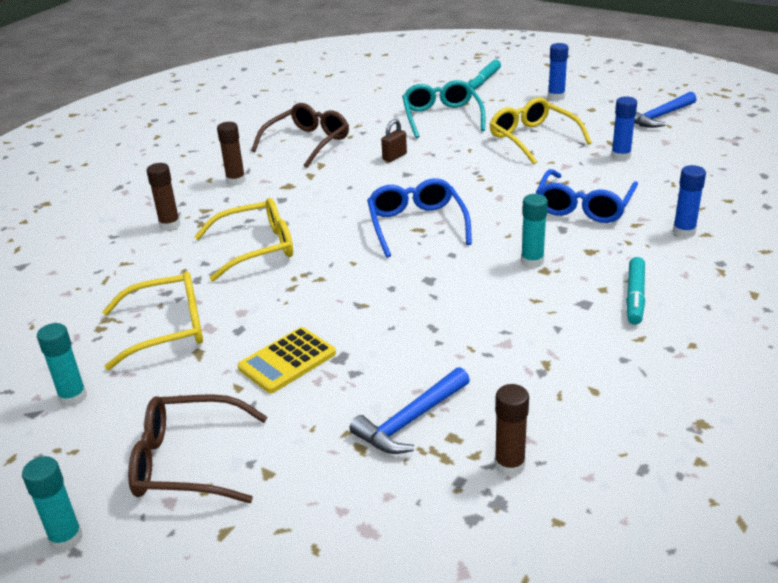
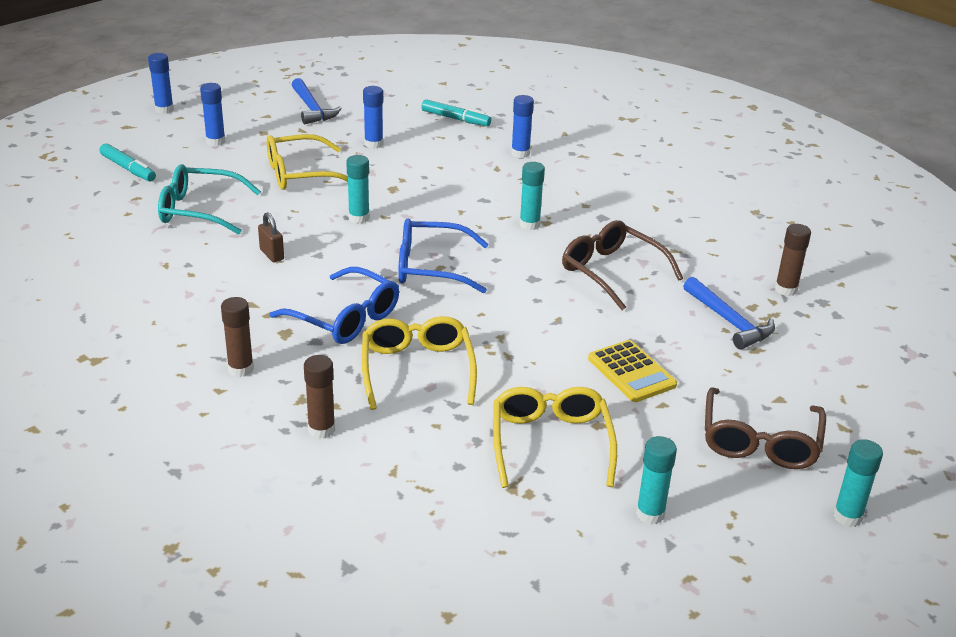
camera: 80 degrees left, 0 degrees up
brown glasses [251,103,349,168] -> brown glasses moved to [562,220,683,310]
blue glasses [536,169,638,223] -> blue glasses moved to [270,267,399,344]
turquoise marker [626,257,645,325] -> turquoise marker moved to [422,99,491,126]
none -> blue glue stick [148,53,174,114]
none -> turquoise glue stick [346,155,370,224]

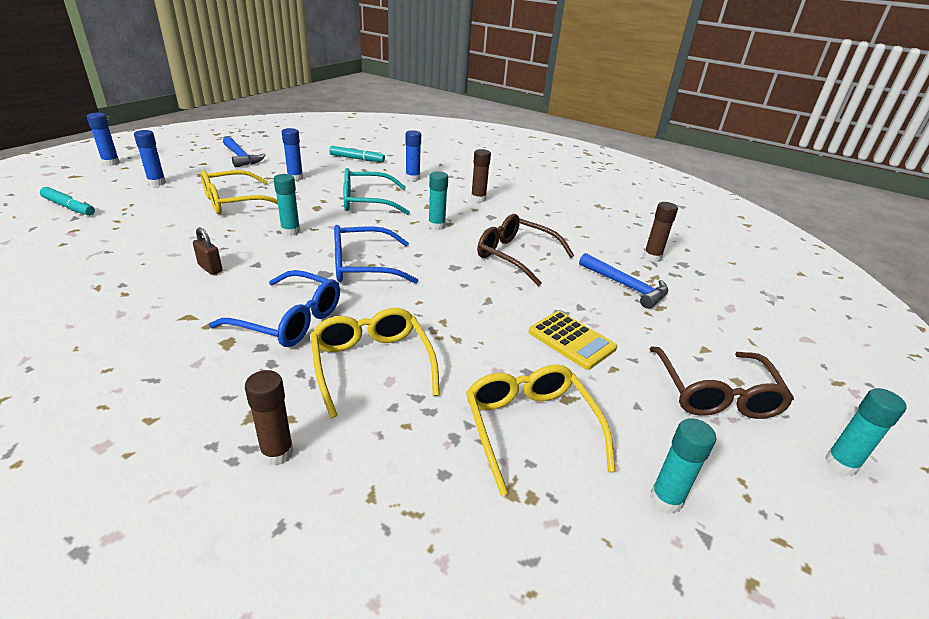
camera: 15 degrees left, 0 degrees up
turquoise glasses [158,164,261,234] -> turquoise glasses moved to [343,168,410,215]
brown glue stick [221,297,254,377] -> brown glue stick moved to [471,149,491,202]

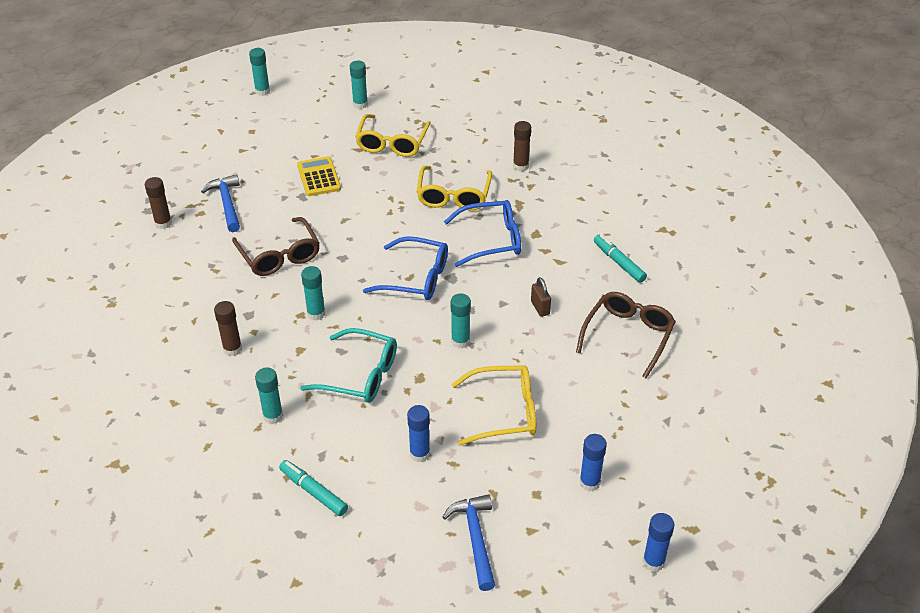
camera: 150 degrees left, 10 degrees up
turquoise marker [40,187,95,216] -> turquoise marker moved to [594,235,647,283]
blue glasses [209,270,340,347] -> blue glasses turned 120 degrees clockwise [444,200,521,267]
blue glue stick [406,130,421,181] -> turquoise glue stick [255,367,283,424]
brown glasses [650,346,794,419] -> brown glasses moved to [576,292,676,378]

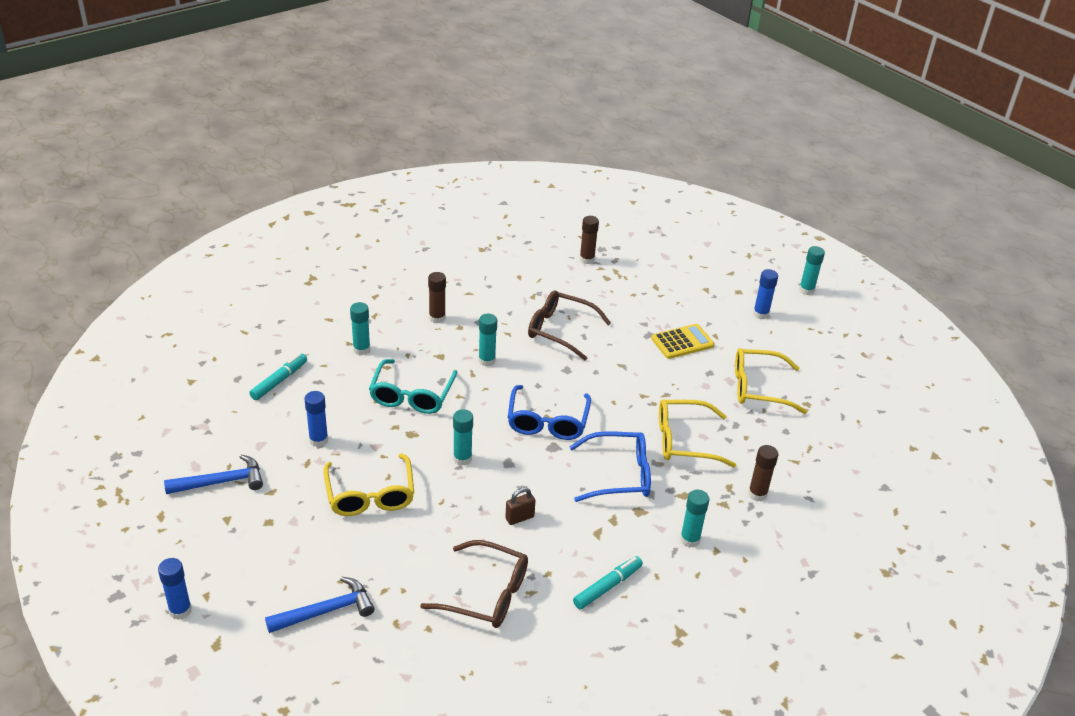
camera: 80 degrees right, 5 degrees down
blue hammer [201,174,240,232] -> blue hammer moved to [265,577,375,633]
brown glasses [232,217,320,276] -> brown glasses turned 60 degrees clockwise [528,290,611,361]
turquoise glue stick [350,61,368,109] -> turquoise glue stick moved to [680,490,709,548]
blue glasses [444,200,521,267] -> blue glasses turned 75 degrees counterclockwise [570,431,651,502]
blue glue stick [580,434,607,492] -> blue glue stick moved to [753,269,778,319]

